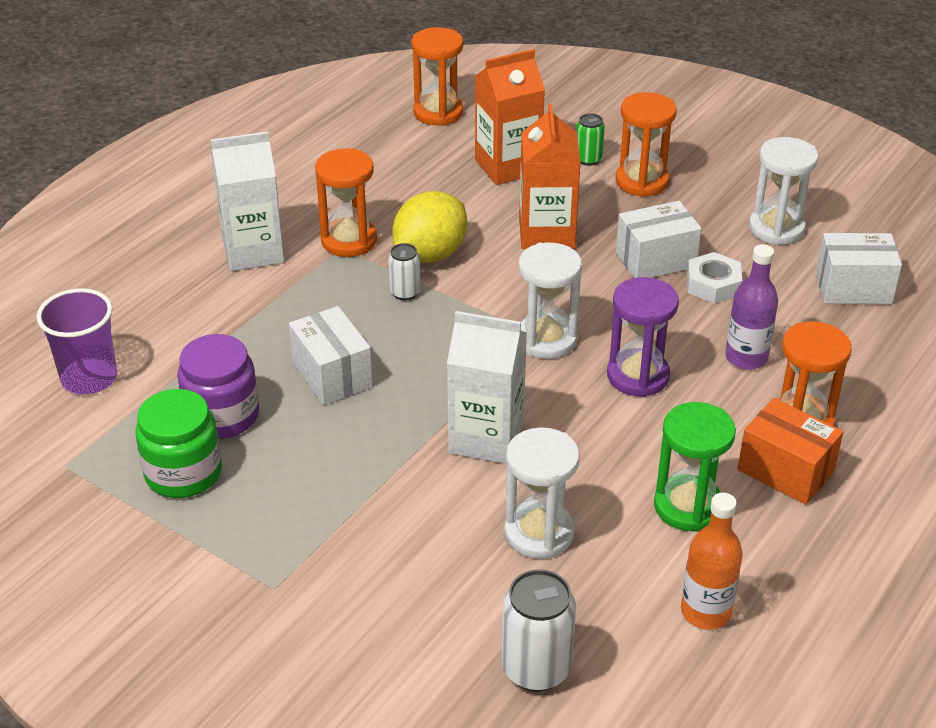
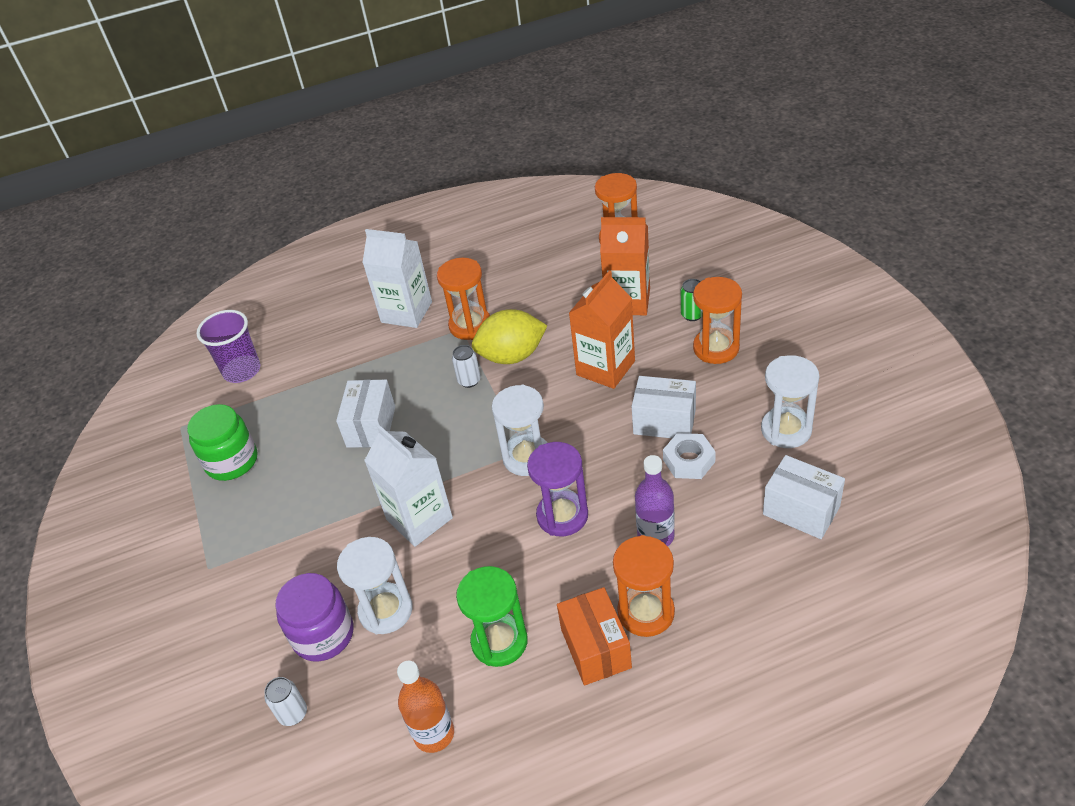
camera: 40 degrees right, 5 degrees up
purple jar [177,334,259,439] -> purple jar moved to [275,573,353,662]
white can [502,569,576,692] -> white can [264,677,307,726], size x0.58

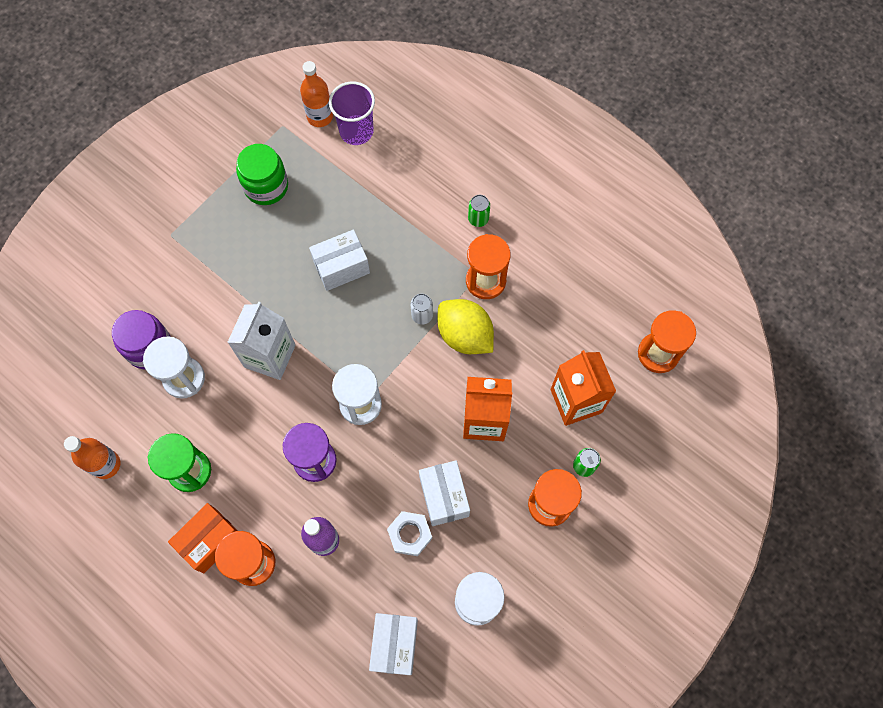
camera: 55 degrees right, 25 degrees up
white can [264,677,307,726] -> none
white carton [362,229,432,328] -> green can [468,195,490,227]
none -> orange bottle [300,61,333,127]

